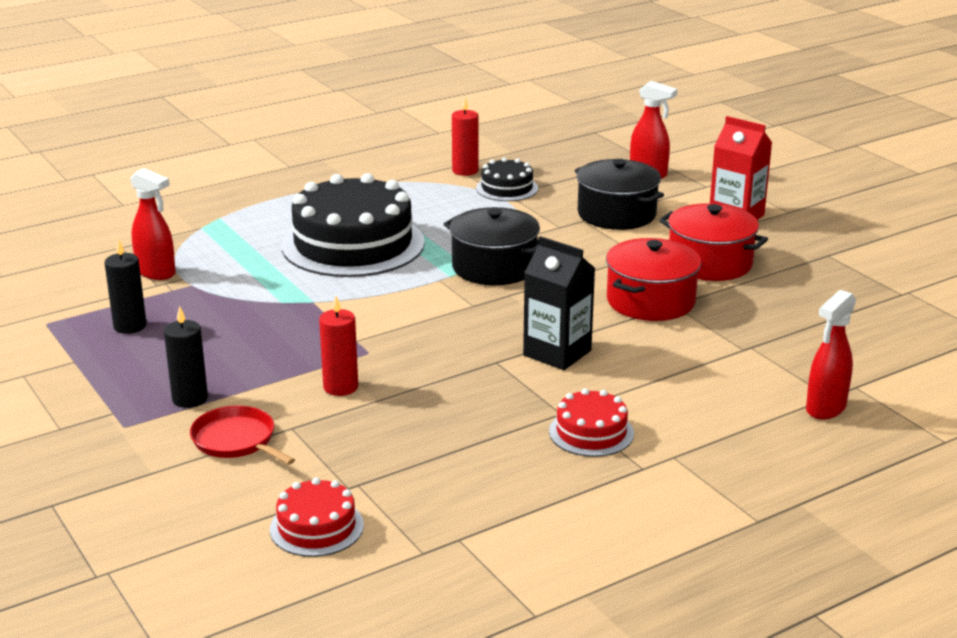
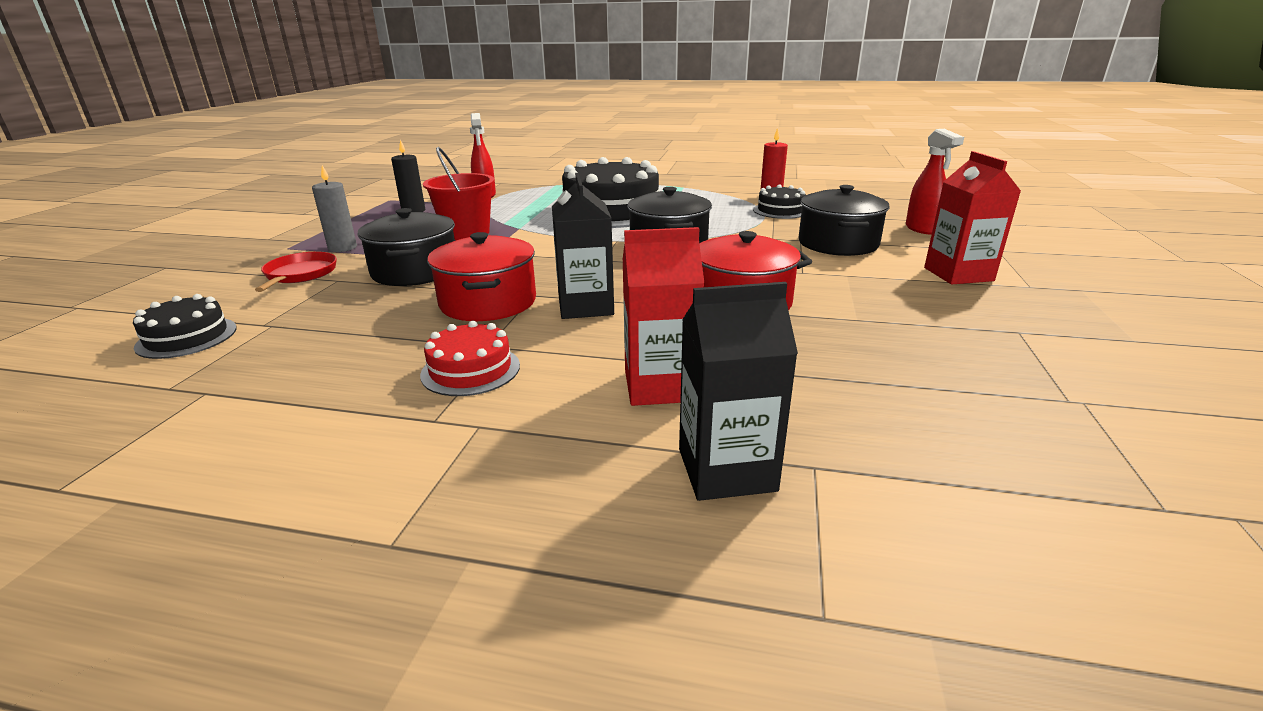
camera: 45 degrees right, 0 degrees up
black candle [164,306,208,408] -> grey candle [312,165,357,252]
red cake [270,477,364,557] -> black cake [133,294,237,359]
red candle [319,296,358,396] -> black pot [357,208,455,286]
red pot [659,203,768,281] -> red pot moved to [427,232,536,321]
red spray bottle [806,290,856,420] -> black carton [679,282,798,501]
none -> red bucket [423,147,495,240]
none -> red carton [623,227,704,406]

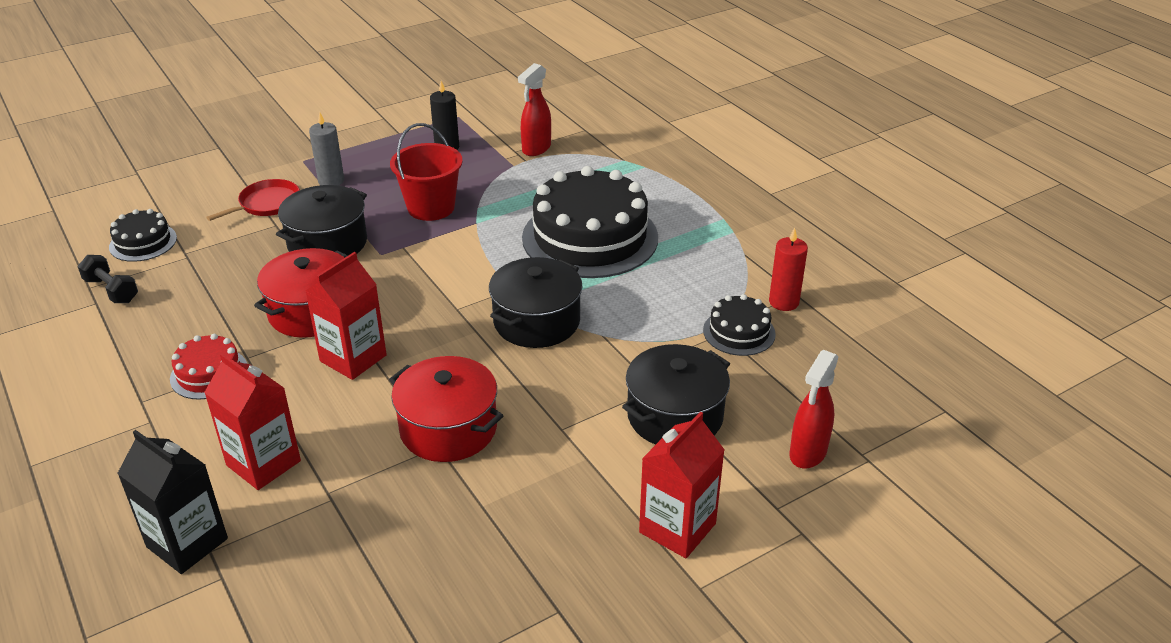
camera: 45 degrees right, 10 degrees up
black carton [552,173,614,319] -> red carton [305,252,387,380]
none -> black dumbbell [77,255,138,303]

